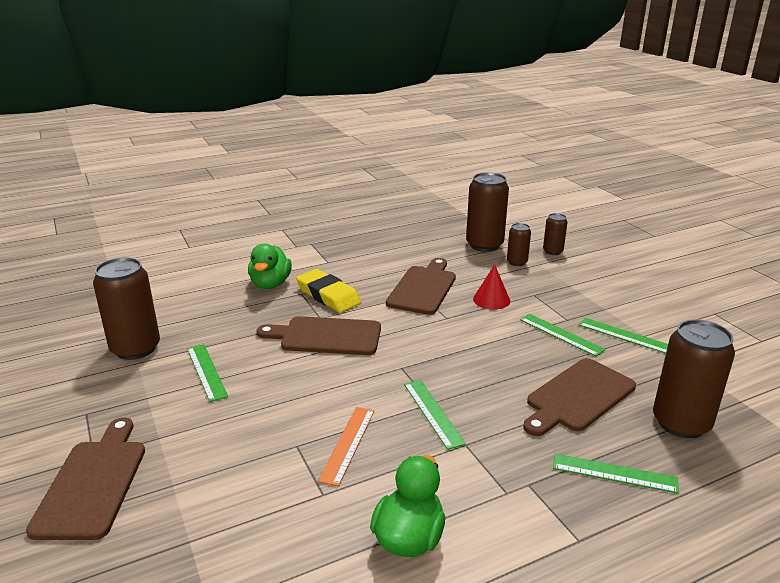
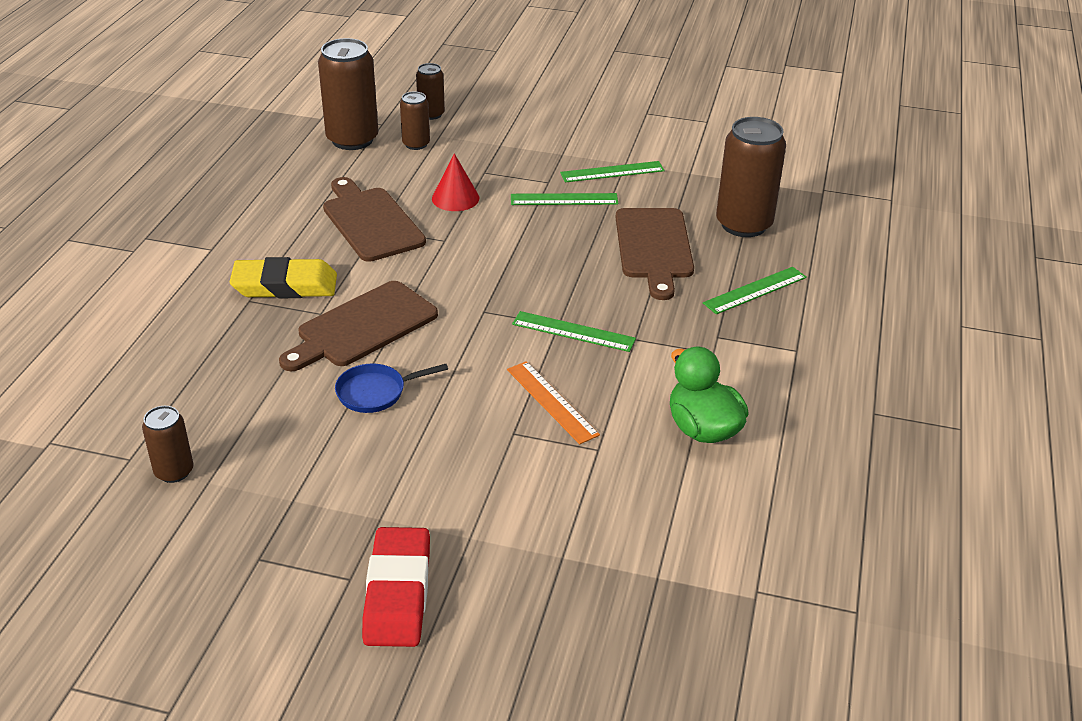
camera: 50 degrees left, 10 degrees up
brown cutting board [26,417,145,540] -> red eraser [362,527,430,647]
brown can [93,257,160,360] -> brown can [142,406,194,483], size x0.53
green ruler [187,344,228,402] -> none
green duck [248,244,292,289] -> none
none -> blue pan [335,363,448,413]

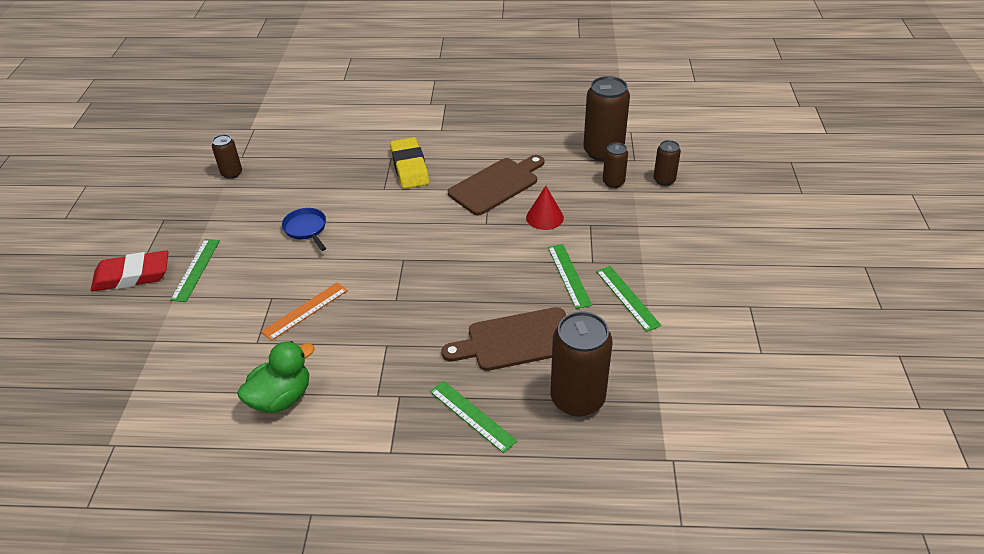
camera: 80 degrees right, 5 degrees up
brown cutting board [279,281,438,371] -> none
green ruler [512,311,636,352] -> green ruler moved to [170,239,220,302]

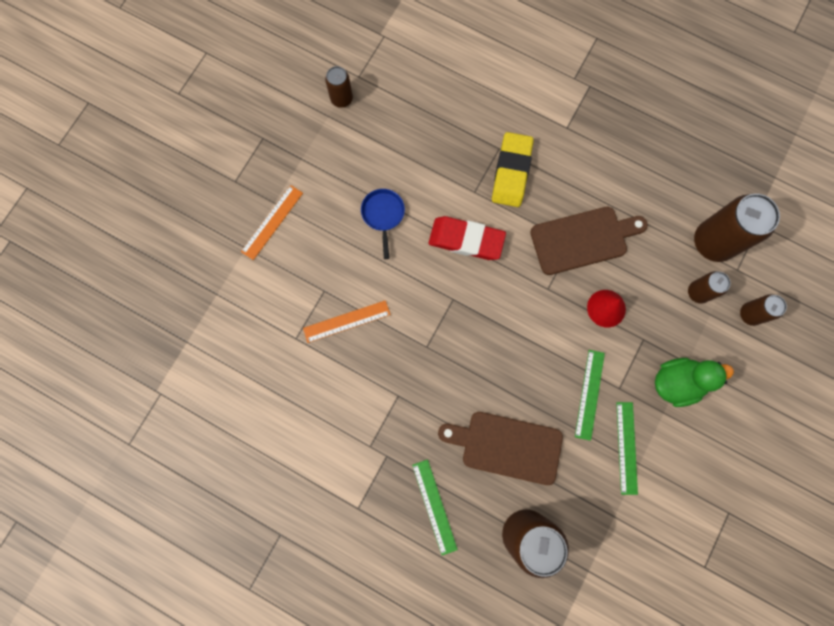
camera: 25 degrees right, 35 degrees up
red eraser [91,251,168,291] -> red eraser moved to [429,216,506,260]
green ruler [170,239,220,302] -> orange ruler [241,185,303,260]
green duck [237,341,315,413] -> green duck moved to [655,358,734,407]

